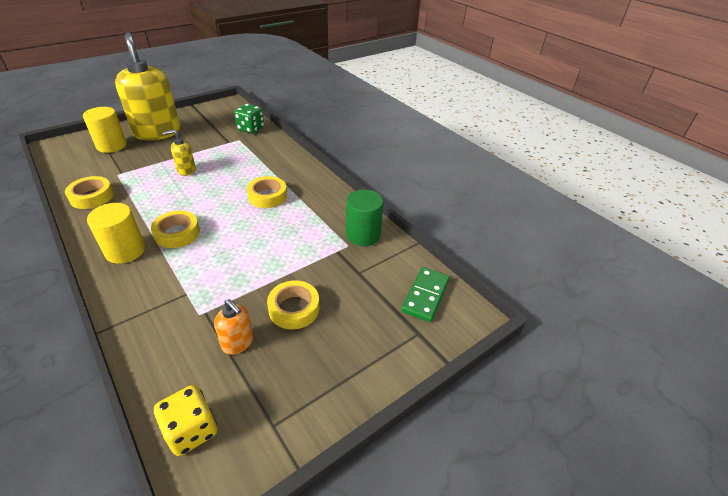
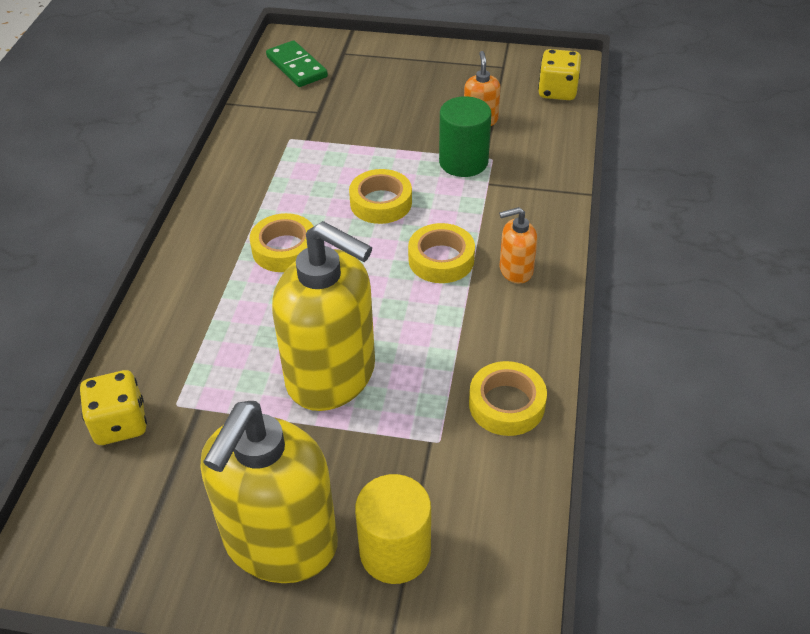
camera: 130 degrees left, 5 degrees up
yellow cylinder [87,203,145,264] -> orange soap dispenser [499,207,537,284]
yellow soap dispenser [163,129,196,176] -> yellow soap dispenser [272,221,375,411], size x2.26
green dice [234,104,264,134] -> yellow dice [80,370,147,445]
yellow tape [267,280,320,330] -> yellow tape moved to [349,169,412,224]
green cylinder [346,189,384,246] -> green cylinder moved to [439,96,491,177]
green domino [401,267,450,322] -> green domino turned 75 degrees clockwise [266,40,328,87]

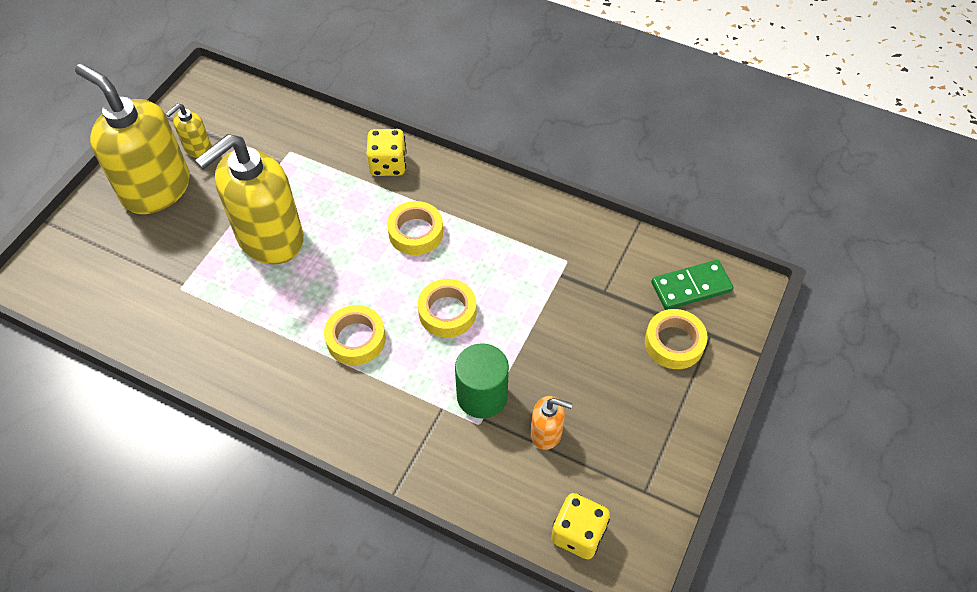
camera: 105 degrees right, 10 degrees up
yellow dice [80,370,147,445] -> yellow dice moved to [367,129,407,176]
yellow cylinder [355,474,431,584] -> none
yellow tape [469,361,547,436] -> yellow tape moved to [645,309,708,369]
orange soap dispenser [499,207,537,284] -> none
none -> yellow soap dispenser [165,103,212,158]

